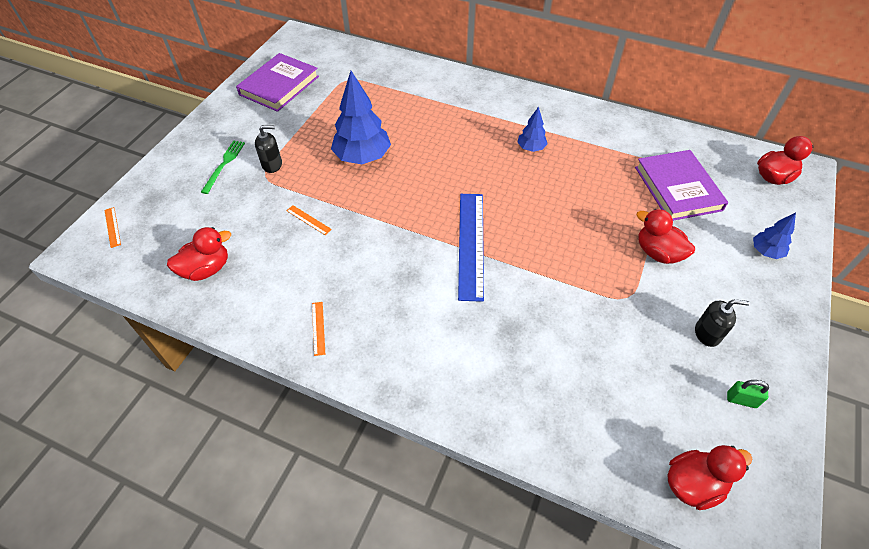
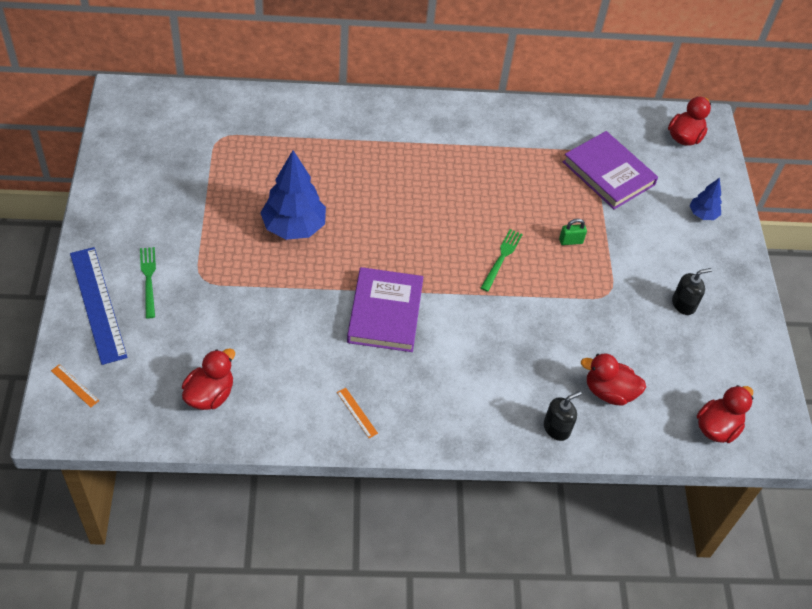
camera: 30 degrees left, 0 degrees up
purple book [236,53,319,112] -> purple book moved to [347,267,423,352]
black soap dispenser [255,125,282,173] -> black soap dispenser moved to [544,391,581,441]
orange ruler [286,205,332,235] -> none
blue ruler [458,194,484,302] -> blue ruler moved to [70,247,128,365]
blue tree [517,107,548,152] -> none
red duck [637,209,695,264] -> red duck moved to [581,353,646,406]
green padlock [727,380,769,408] -> green padlock moved to [559,219,587,245]
none -> green fork [481,229,523,292]

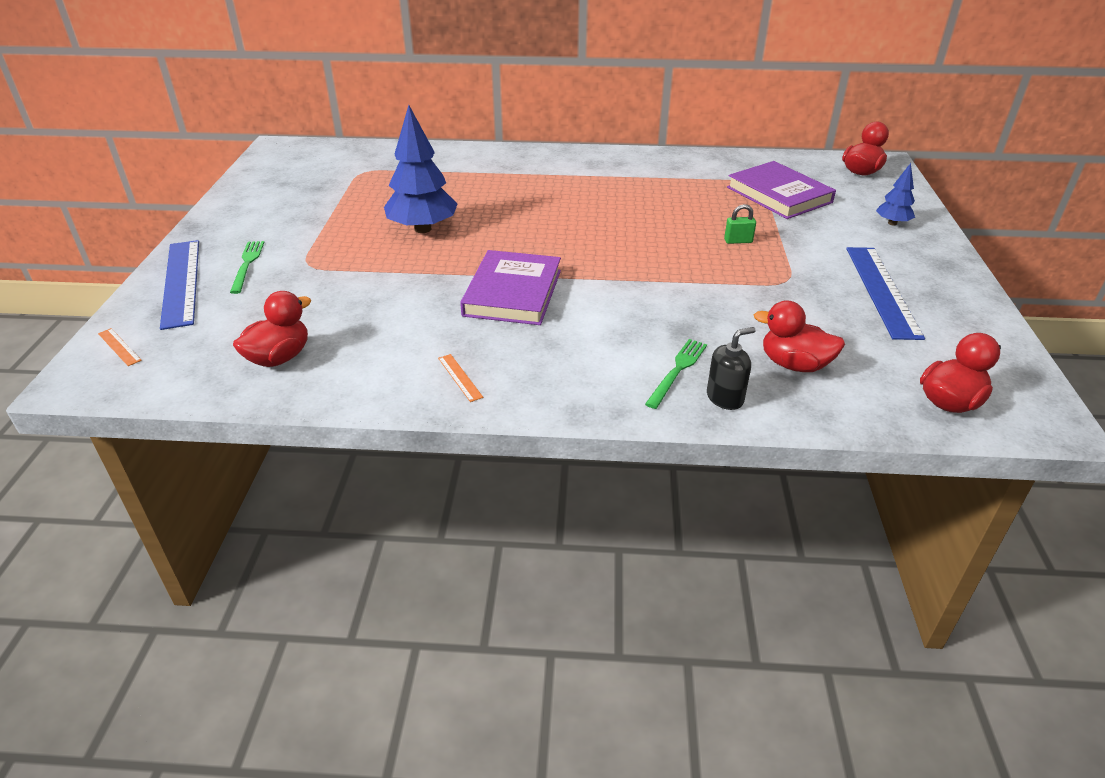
camera: 10 degrees right, 15 degrees down
green fork [481,229,523,292] -> green fork moved to [645,339,707,409]
black soap dispenser [672,268,712,315] -> blue ruler [846,247,925,340]

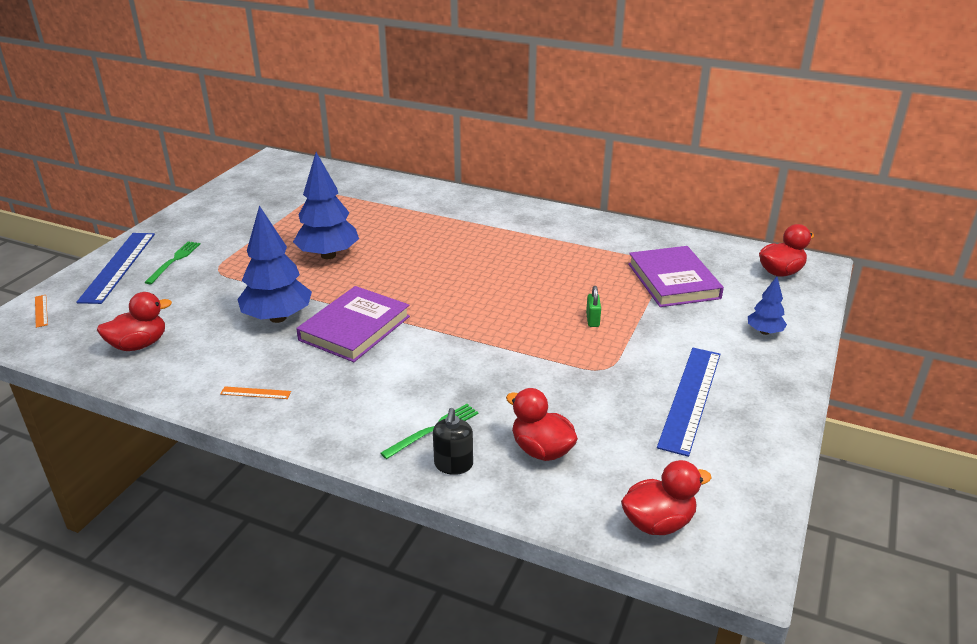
camera: 20 degrees right, 5 degrees down
orange ruler [438,354,483,402] -> orange ruler turned 75 degrees counterclockwise [220,387,291,399]
black soap dispenser [707,327,756,410] -> black soap dispenser turned 105 degrees clockwise [433,408,473,475]
green padlock [724,204,756,244] -> green padlock turned 75 degrees clockwise [586,286,601,327]
none -> blue tree [237,206,312,323]

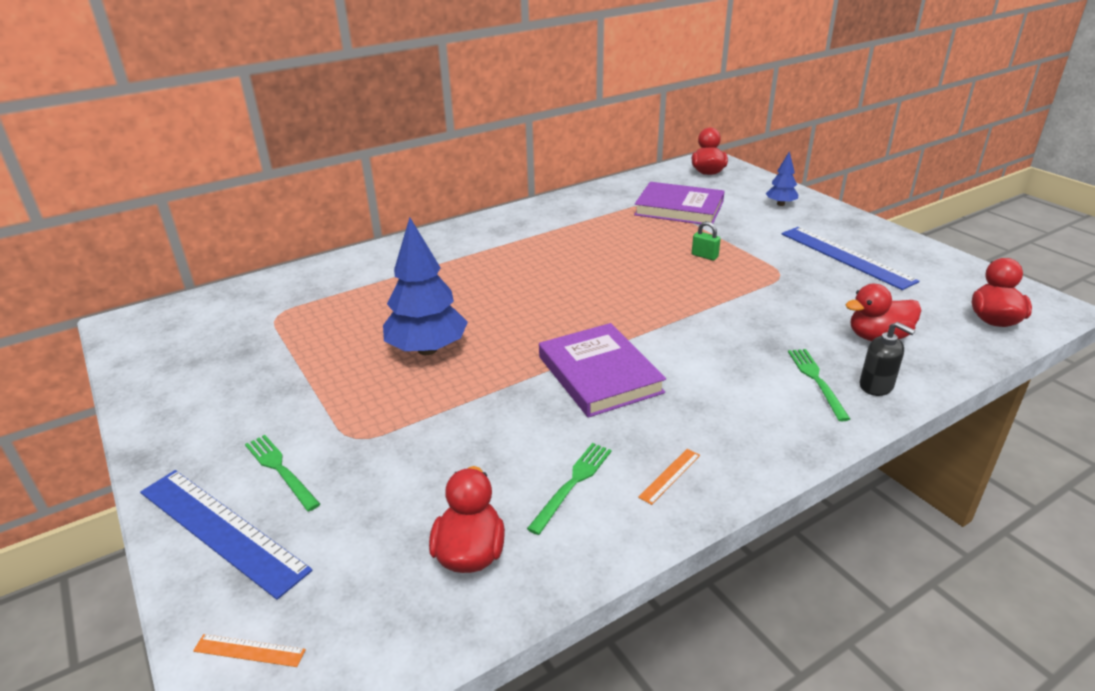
camera: 55 degrees left, 0 degrees up
blue tree [237,206,312,323] -> none
none -> green fork [527,443,612,535]

